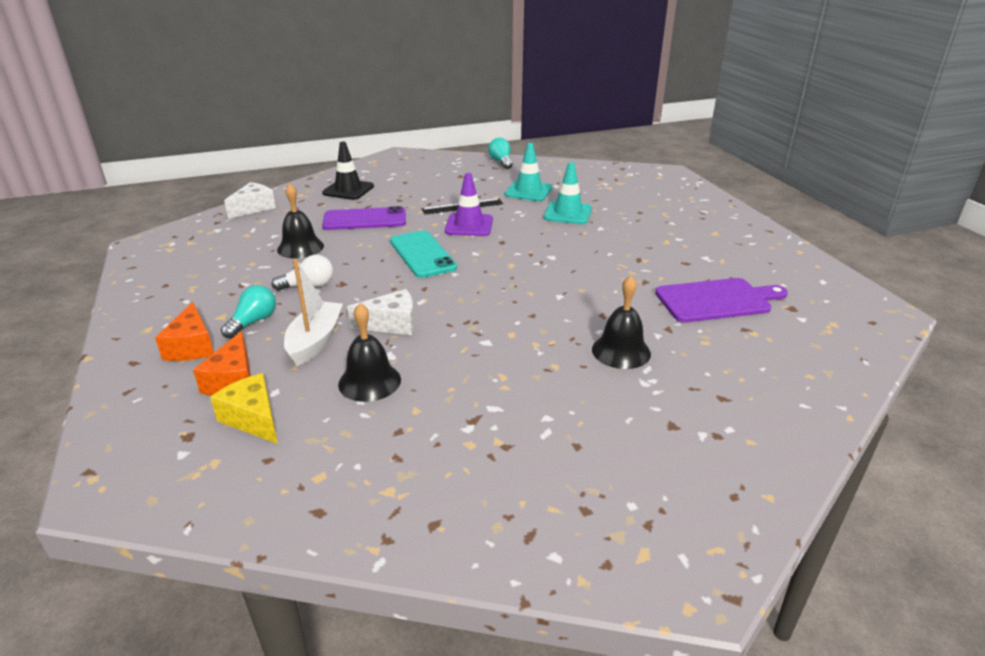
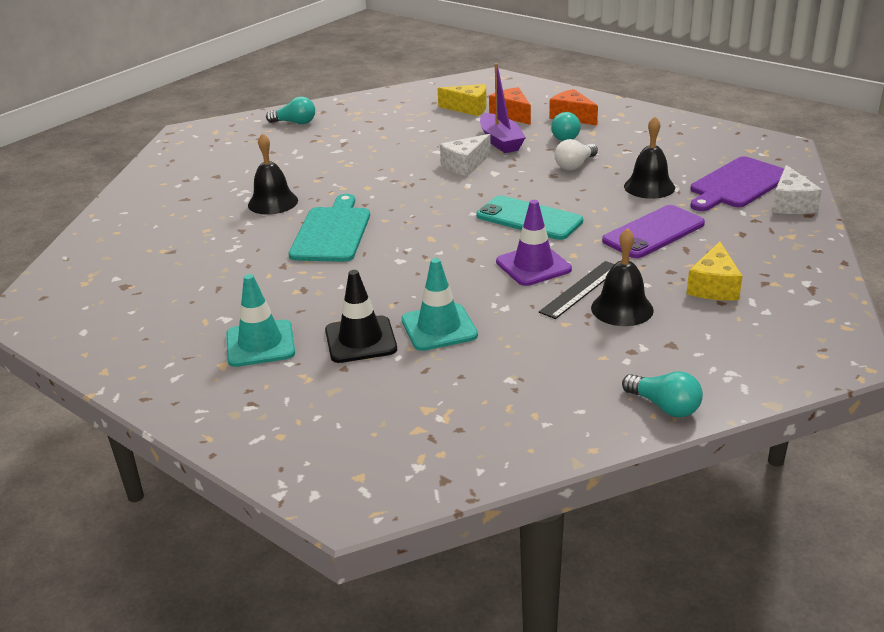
camera: 150 degrees right, 0 degrees up
white boat [284,259,343,366] -> purple boat [480,63,526,153]
black traffic cone [322,142,374,200] -> black traffic cone moved to [325,270,397,363]
black bell [338,303,401,402] -> black bell moved to [591,228,654,326]
turquoise traffic cone [505,143,553,201] -> turquoise traffic cone moved to [226,274,295,367]
purple cutting board [655,278,788,323] -> purple cutting board moved to [690,156,784,211]
none -> turquoise light bulb [266,96,315,124]
none -> turquoise cutting board [288,194,370,262]
none -> yellow cheese [687,241,743,301]

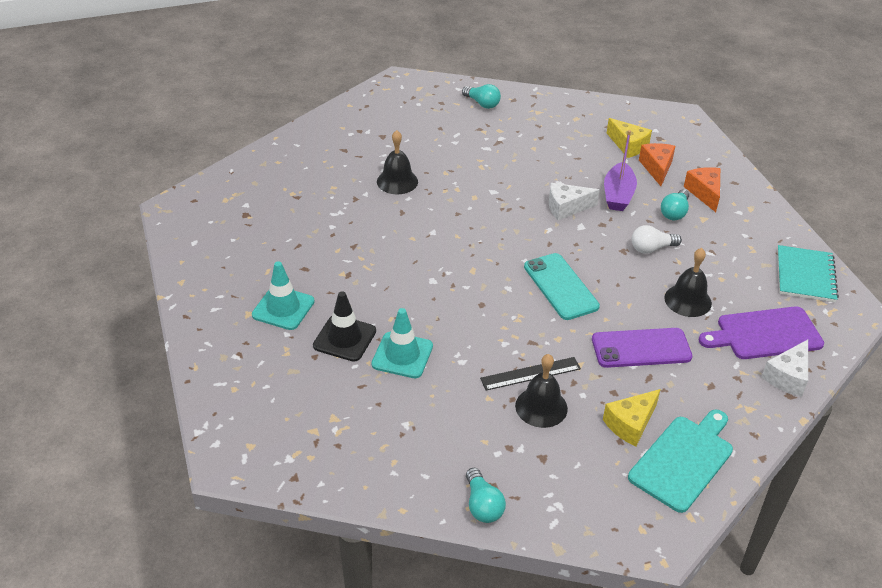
camera: 30 degrees right, 10 degrees up
turquoise cutting board [288,194,370,262] -> turquoise cutting board moved to [628,410,733,513]
purple traffic cone [496,200,572,286] -> none
none -> turquoise notebook [777,245,839,302]

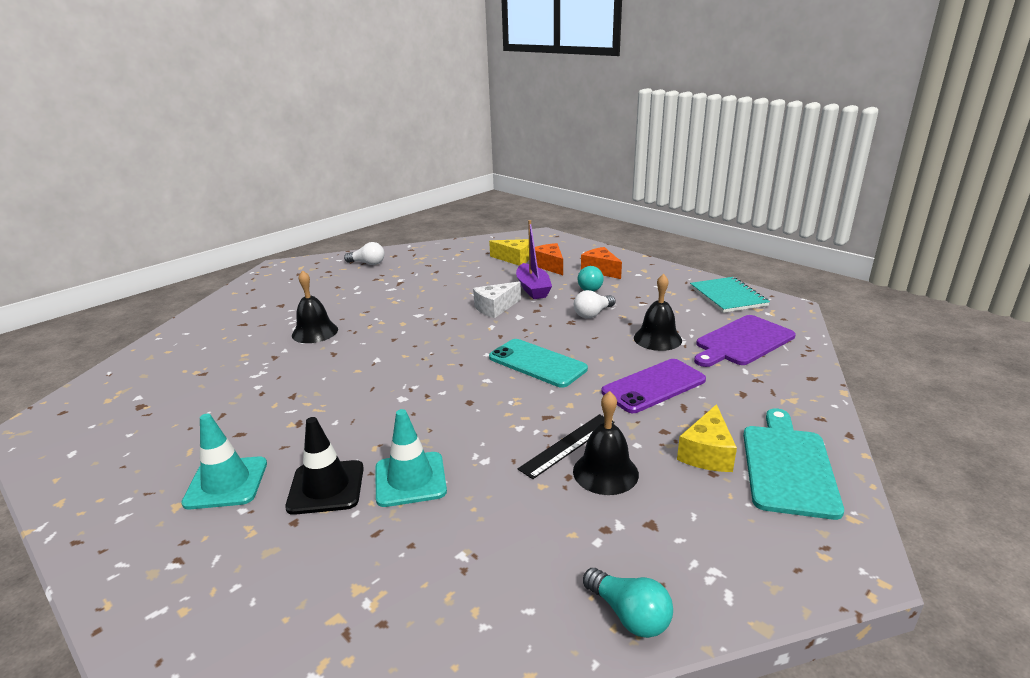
camera: 25 degrees left, 15 degrees down
turquoise light bulb [462,84,501,109] -> white light bulb [344,242,385,265]
white cheese [762,340,808,397] -> none

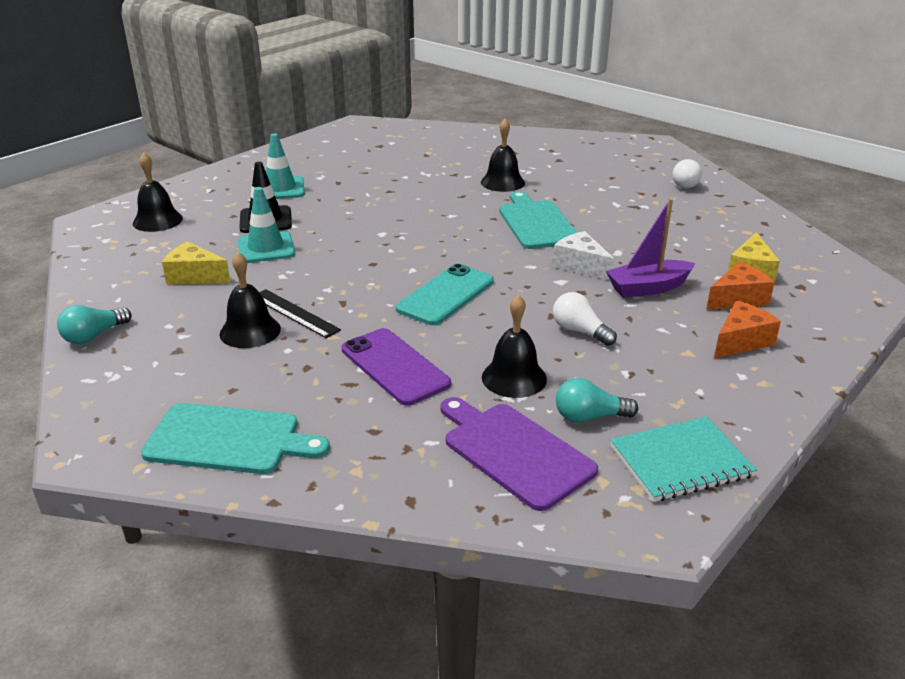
camera: 85 degrees right, 5 degrees up
turquoise light bulb [577,266,604,291] -> turquoise light bulb moved to [556,378,638,423]
yellow cheese [677,404,737,472] -> yellow cheese moved to [162,241,231,285]
none -> black bell [133,152,183,232]
none -> turquoise cutting board [499,191,577,249]

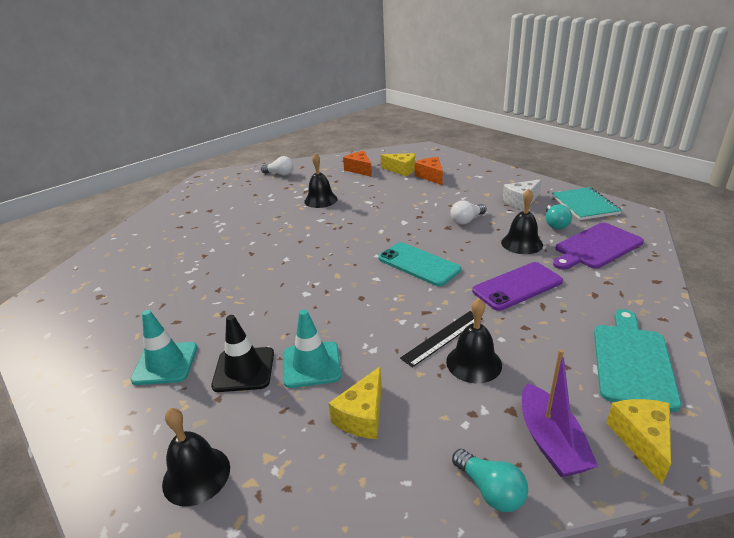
camera: 80 degrees left, 0 degrees up
black bell [481,119,525,192] -> black bell moved to [304,153,338,208]
turquoise cutting board [499,191,577,249] -> none
white cheese [553,231,614,280] -> white cheese moved to [502,179,542,210]
purple boat [606,198,695,298] -> purple boat moved to [522,349,598,477]
orange cheese [714,301,781,358] -> orange cheese moved to [343,151,372,177]
none -> yellow cheese [606,399,671,484]

